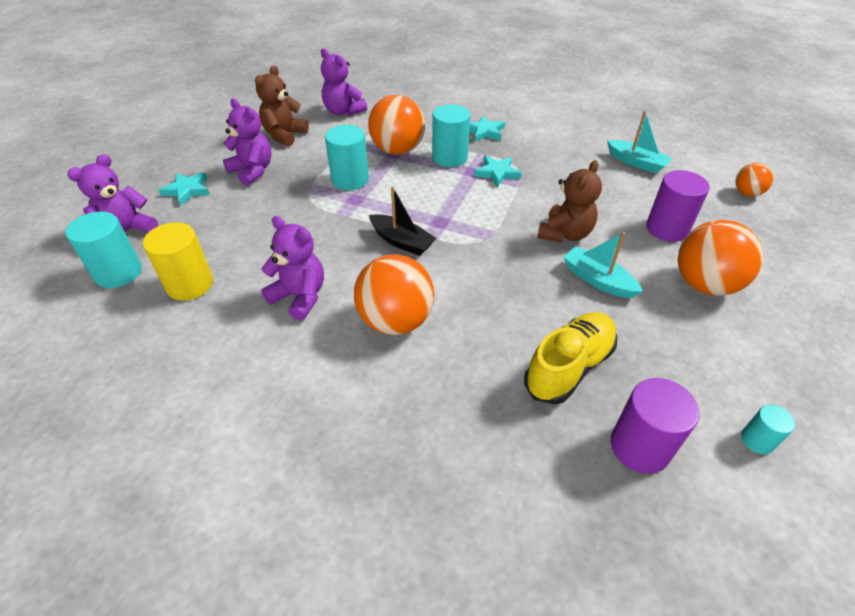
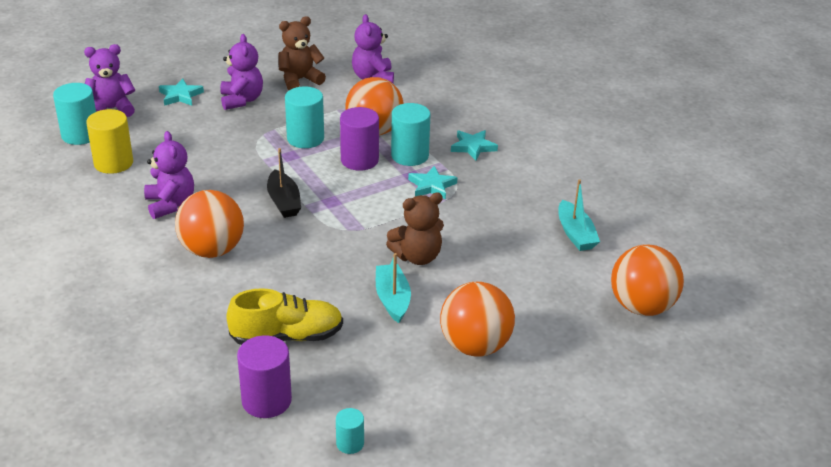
camera: 35 degrees right, 10 degrees down
purple cylinder [646,170,710,242] -> purple cylinder moved to [340,107,379,171]
orange ball [735,163,773,196] -> orange ball [611,244,684,316], size x1.88

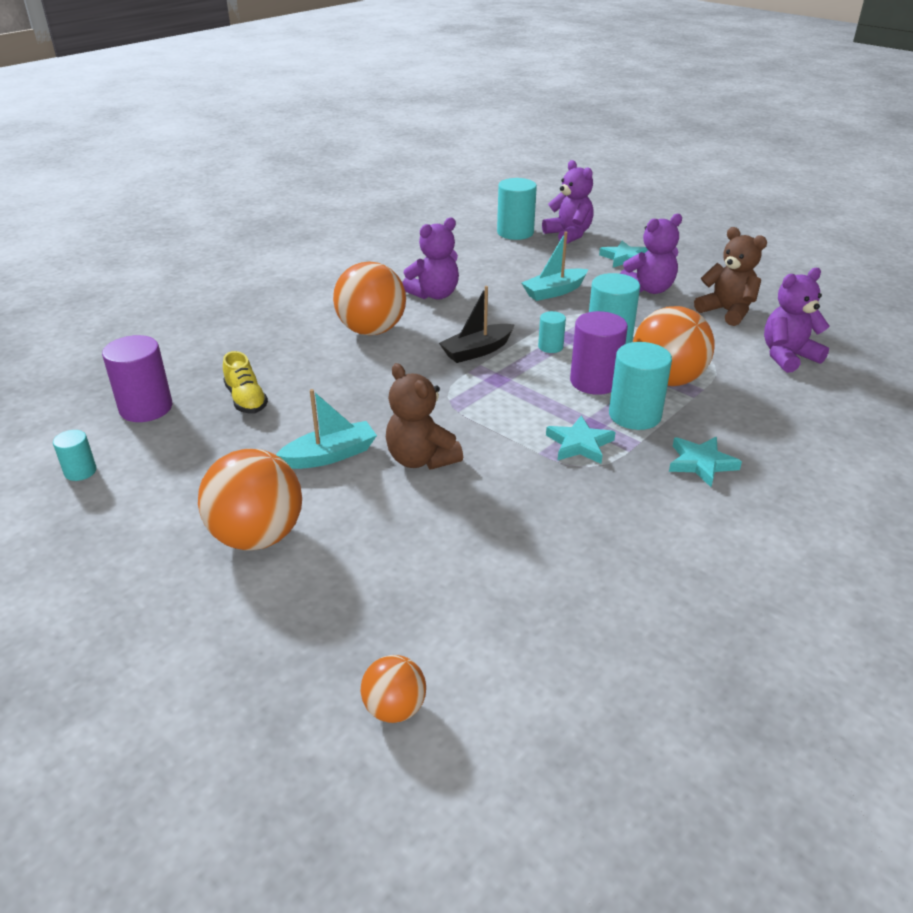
camera: 75 degrees right, 0 degrees up
yellow cylinder [86,109,133,174] -> none
yellow shoe [226,288,343,345] -> yellow shoe [223,351,268,414], size x0.63
turquoise boat [558,179,600,251] -> turquoise boat moved to [522,231,588,301]
orange ball [611,244,684,316] -> orange ball [361,655,426,723], size x0.53
none -> turquoise cylinder [538,311,566,353]

